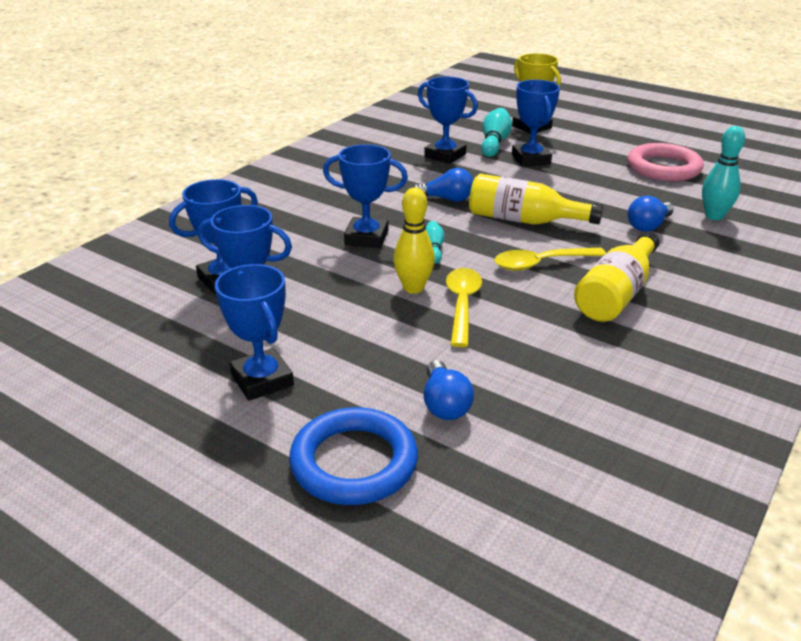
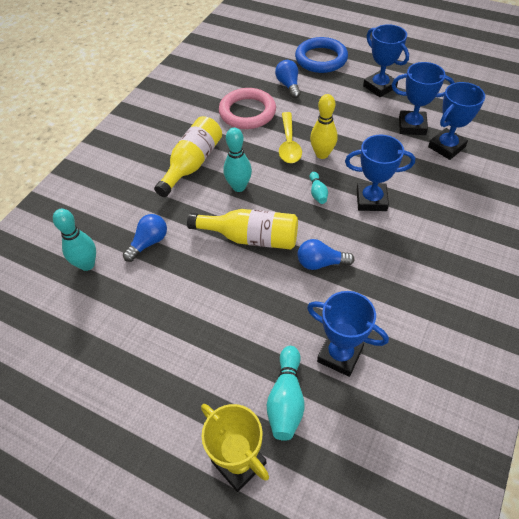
camera: 175 degrees right, 20 degrees up
yellow spoon [494,248,606,271] -> turquoise bowling pin [223,128,252,192]
blue trophy [512,80,560,167] -> none
pink ring [627,143,704,181] -> pink ring moved to [219,88,276,129]

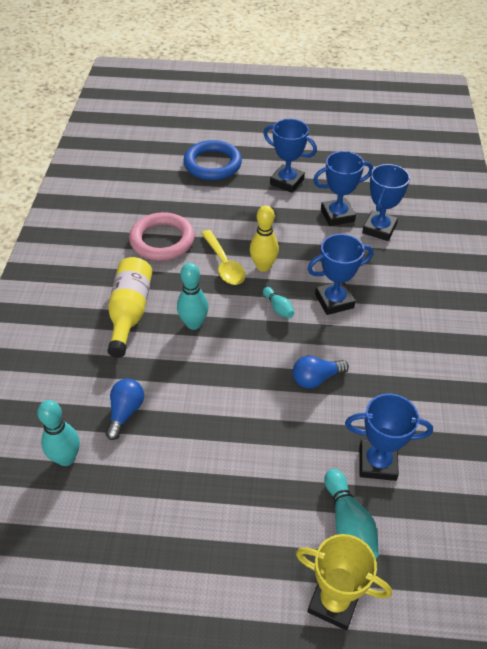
camera: 25 degrees left, 5 degrees down
yellow bottle [187,209,298,250] -> none
blue light bulb [275,60,301,98] -> none

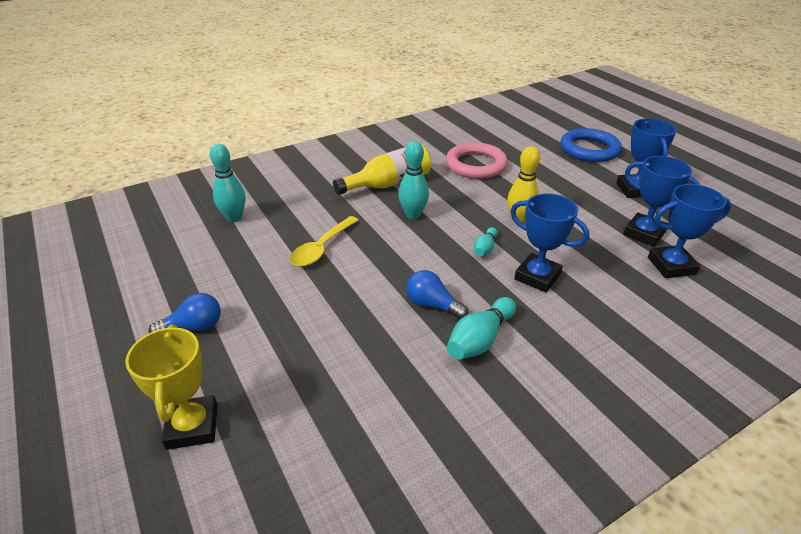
camera: 55 degrees right, 10 degrees down
blue light bulb [106,379,144,440] -> blue light bulb moved to [148,293,221,333]
yellow spoon [201,230,246,285] -> yellow spoon moved to [290,216,359,267]
turquoise bowling pin [324,469,379,558] -> turquoise bowling pin moved to [447,297,516,360]
blue trophy [345,394,433,481] -> none

